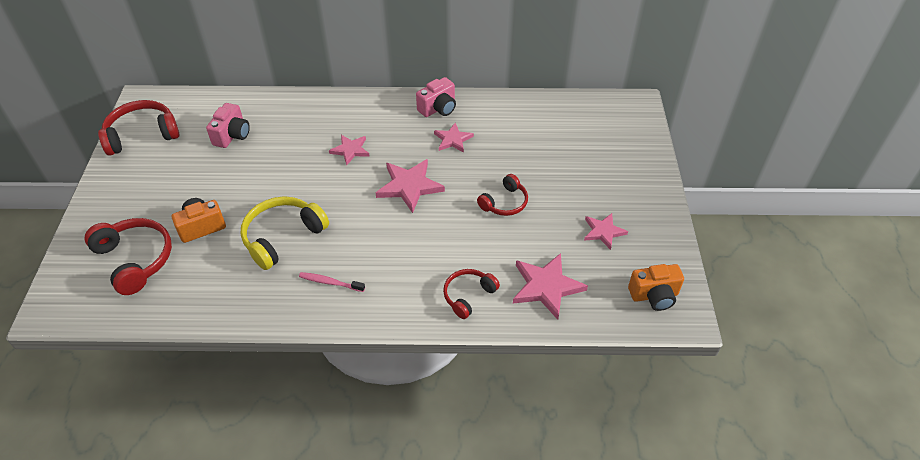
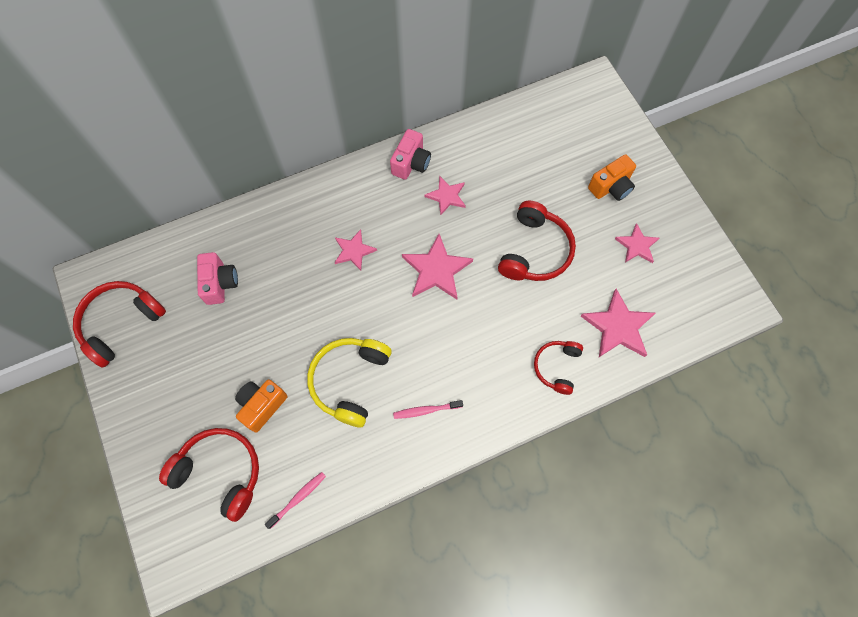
camera: 25 degrees left, 20 degrees up
red headphones [477,174,528,216] -> red headphones [498,200,576,281], size x1.62
orange camera [628,264,684,311] -> orange camera moved to [588,154,636,201]
none -> pink toothbrush [265,472,326,529]

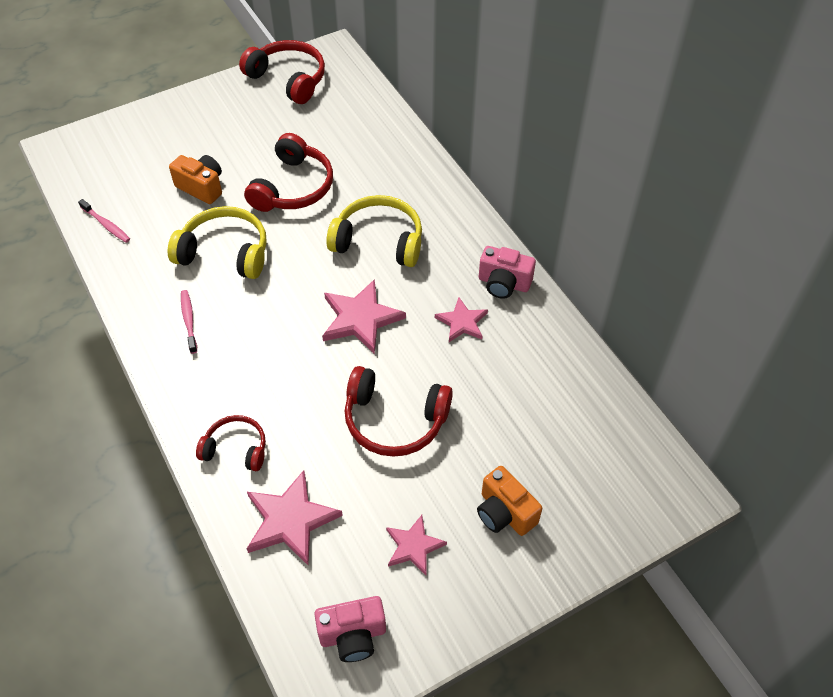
camera: 85 degrees right, 15 degrees down
red headphones [159,428,259,522] -> red headphones moved to [244,133,333,212]
pink camera [197,252,238,305] -> pink camera moved to [314,596,386,662]
pink star [335,229,377,271] -> yellow headphones [326,195,422,267]

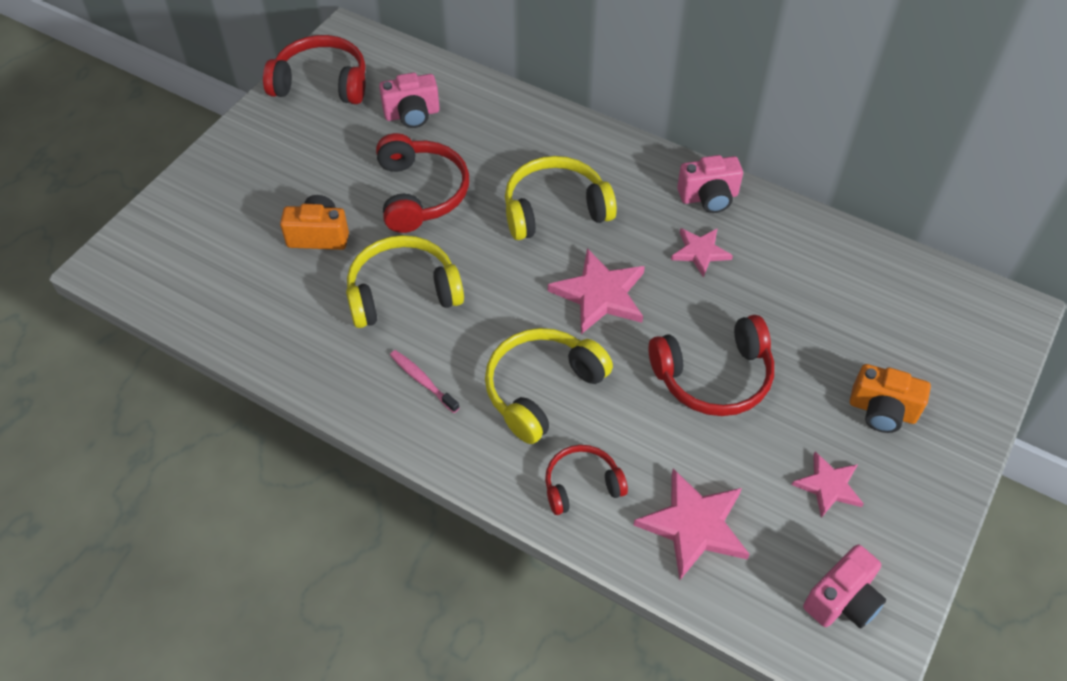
camera: 30 degrees left, 0 degrees up
pink toothbrush [78,199,130,243] -> none
none -> pink camera [379,73,440,128]
none -> yellow headphones [485,328,613,444]

